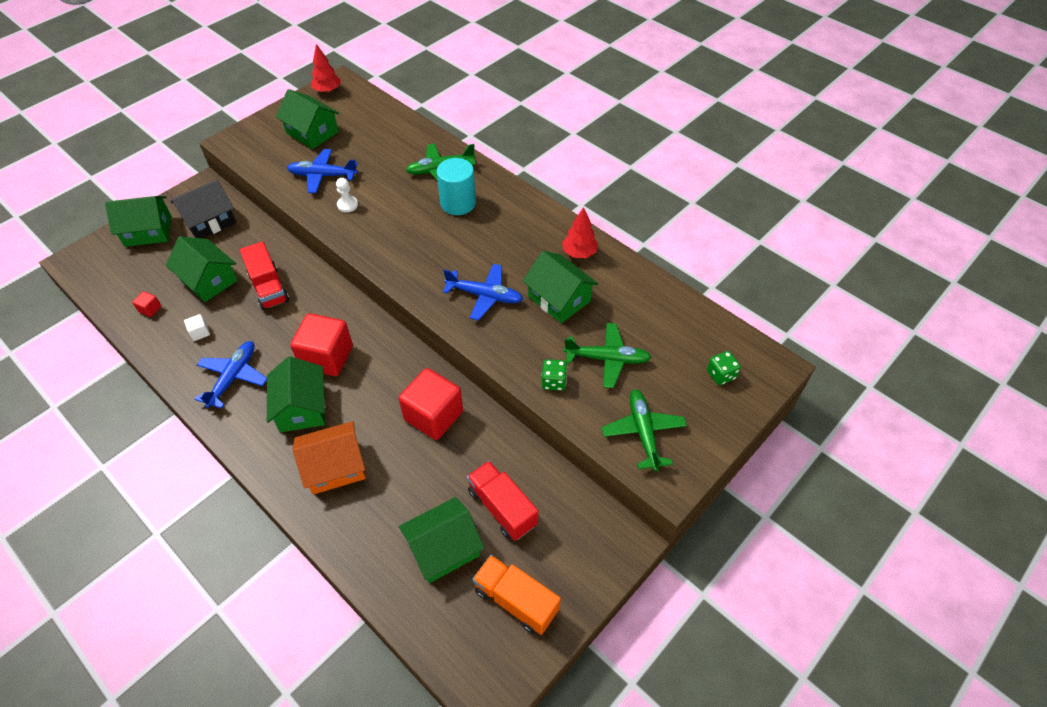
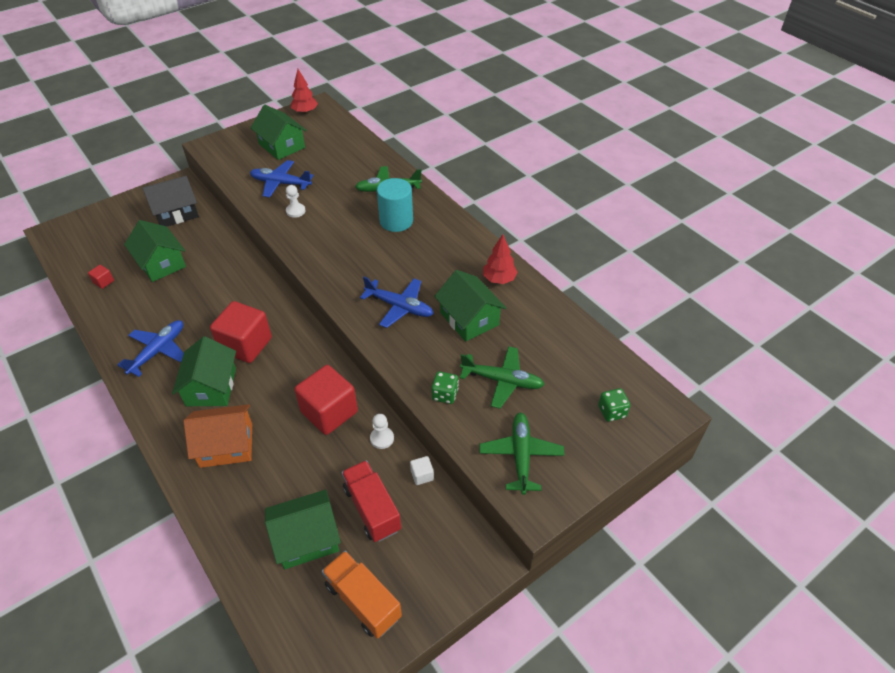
camera: 10 degrees right, 5 degrees down
green house [105,196,172,247] -> none
white cube [184,314,210,341] -> white cube moved to [410,456,434,485]
red truck [240,241,289,310] -> none
none -> white pawn [370,414,394,449]

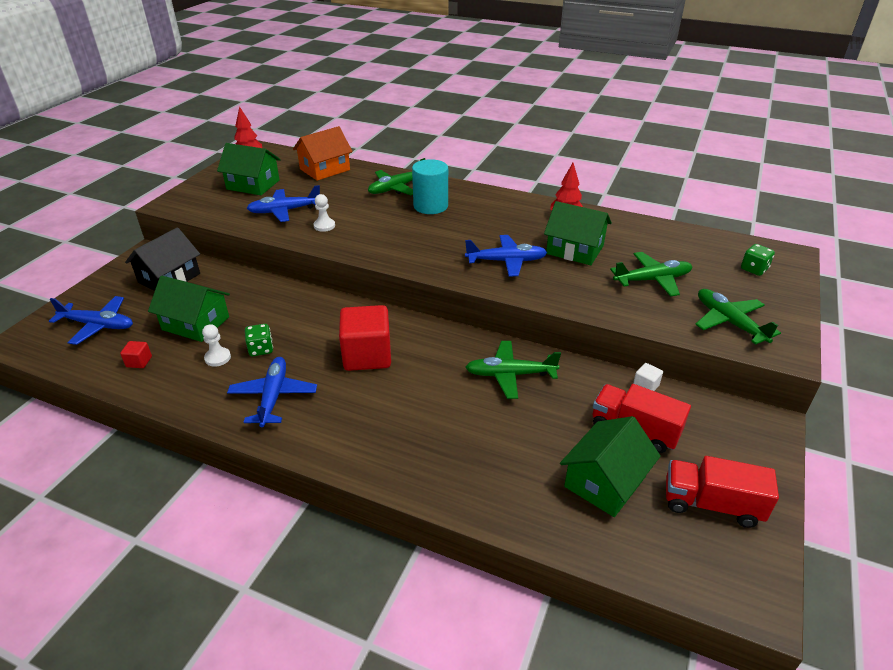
camera: 30 degrees left, 10 degrees down
green house [172,336,236,406] -> none
orange house [184,404,252,468] -> orange house moved to [293,126,353,181]
red cube [295,365,358,435] -> green plane [465,341,561,399]
orange truck [322,551,402,639] -> red truck [666,456,779,528]
white pawn [370,414,394,449] -> white pawn moved to [202,324,231,367]
green dice [431,371,459,404] -> green dice moved to [245,324,273,356]
none -> blue plane [49,296,133,345]

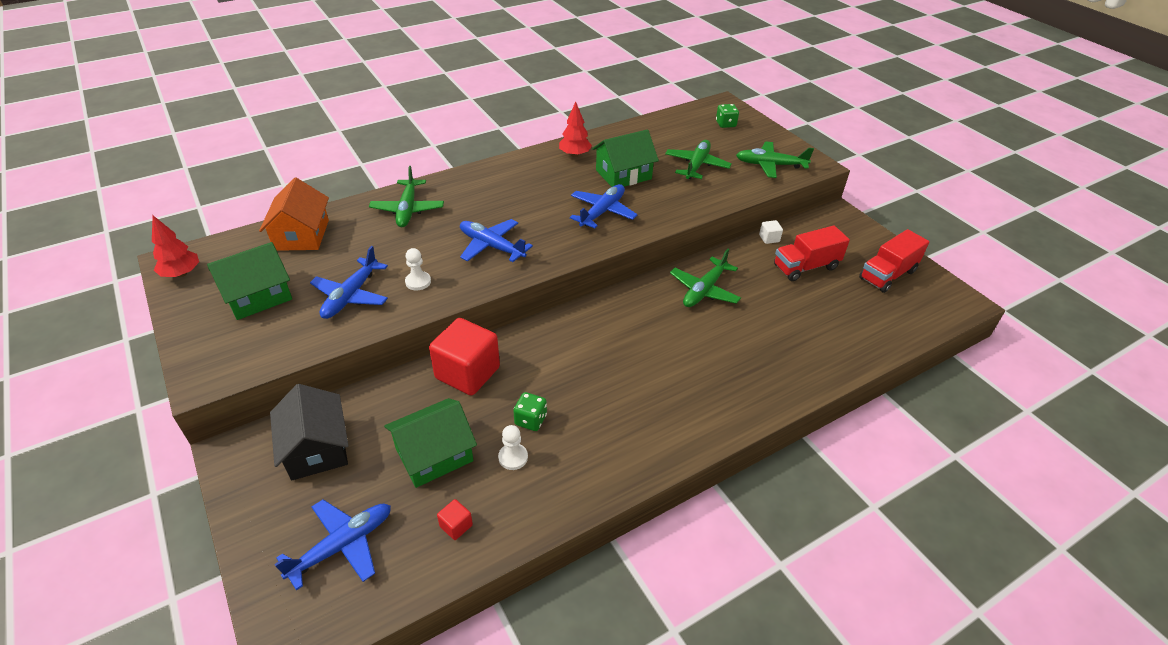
camera: 55 degrees left, 5 degrees up
blue plane [227,357,317,427] -> blue plane moved to [460,219,533,262]
red cube [339,305,391,371] -> red cube moved to [429,318,500,396]
turquoise cylinder [412,159,448,214] -> none
green house [560,416,661,517] -> none

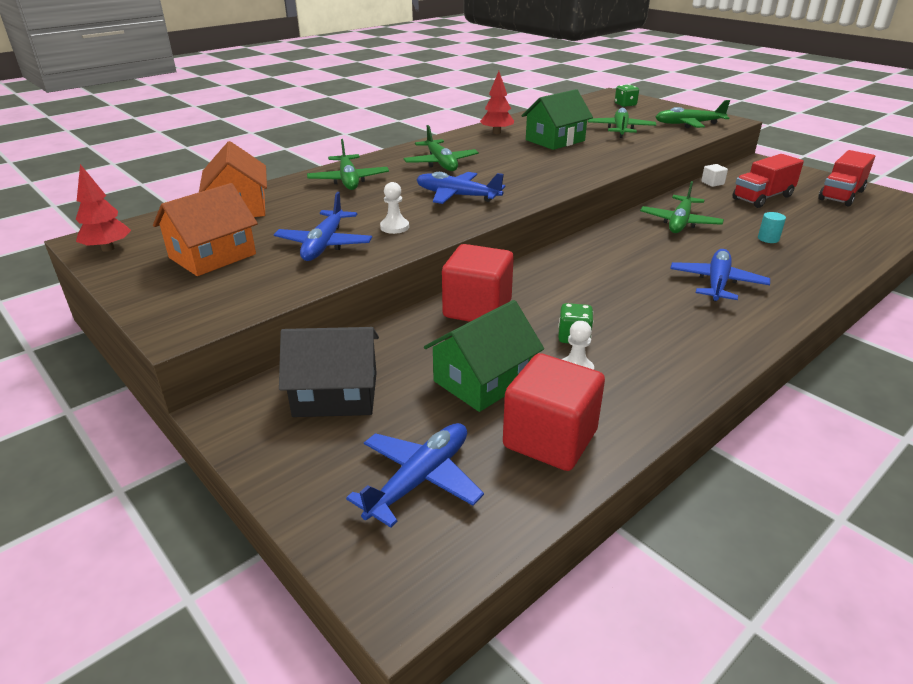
camera: 10 degrees left, 10 degrees down
green house [207,242,292,320] -> orange house [153,183,258,276]
black house [270,384,349,480] -> black house turned 60 degrees counterclockwise [279,327,379,417]
red cube [437,499,473,540] -> red cube [503,353,605,471], size x2.39
blue plane [570,184,637,228] -> blue plane moved to [670,249,770,302]
none -> green plane [403,125,479,171]
none -> turquoise cylinder [758,212,786,243]

